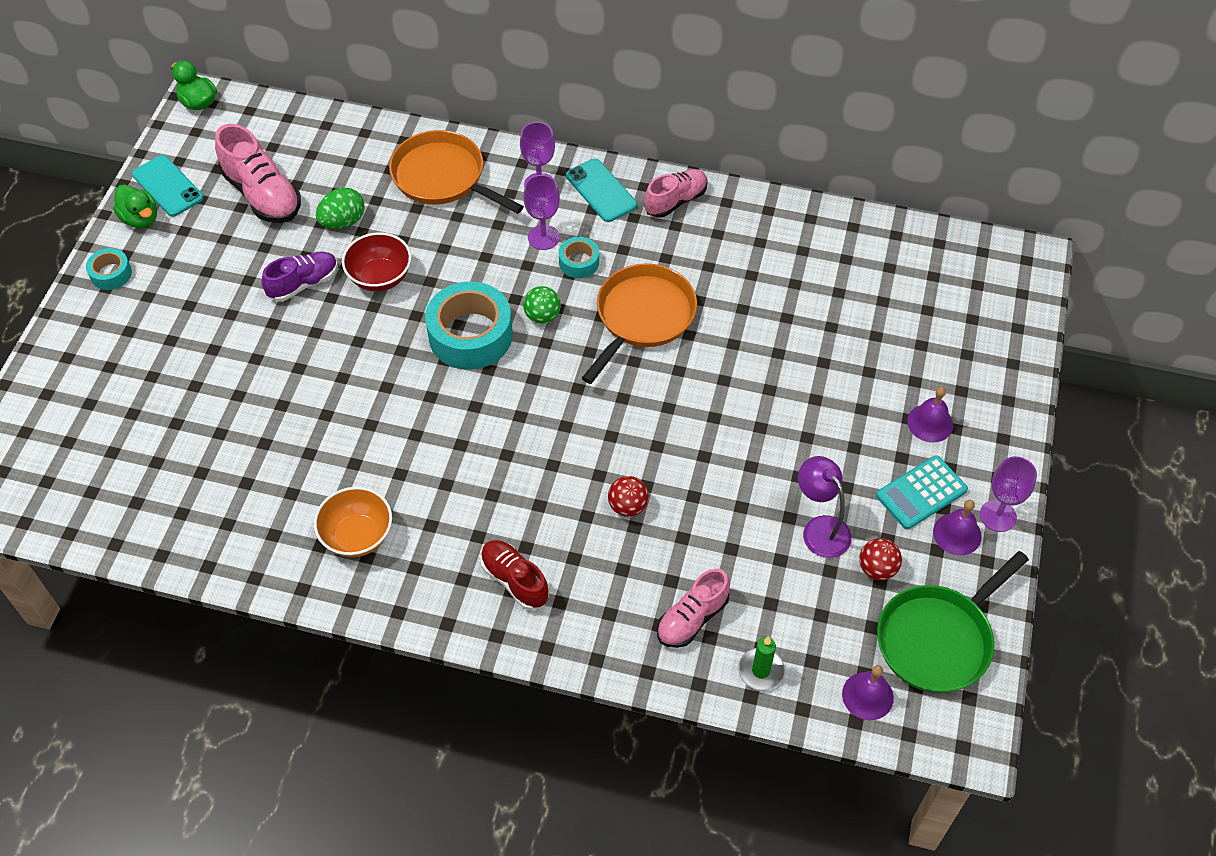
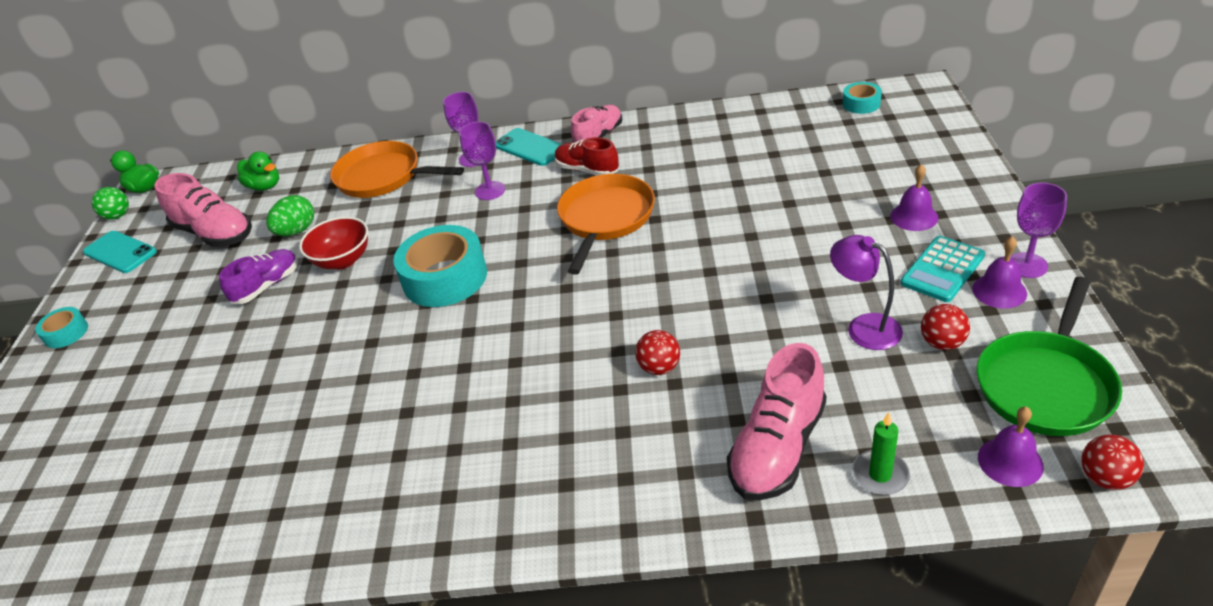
camera: 10 degrees left, 15 degrees down
green duck [113,184,157,228] -> green duck moved to [237,151,279,191]
orange bowl [314,487,392,557] -> none
red shoe [480,540,549,610] -> red shoe moved to [555,137,619,175]
green ball [523,286,561,324] -> green ball moved to [92,187,129,220]
turquoise tape [559,237,599,278] -> turquoise tape moved to [843,82,882,114]
pink shoe [657,569,730,648] -> pink shoe [727,343,827,500], size x1.52
none -> red ball [1081,434,1144,490]

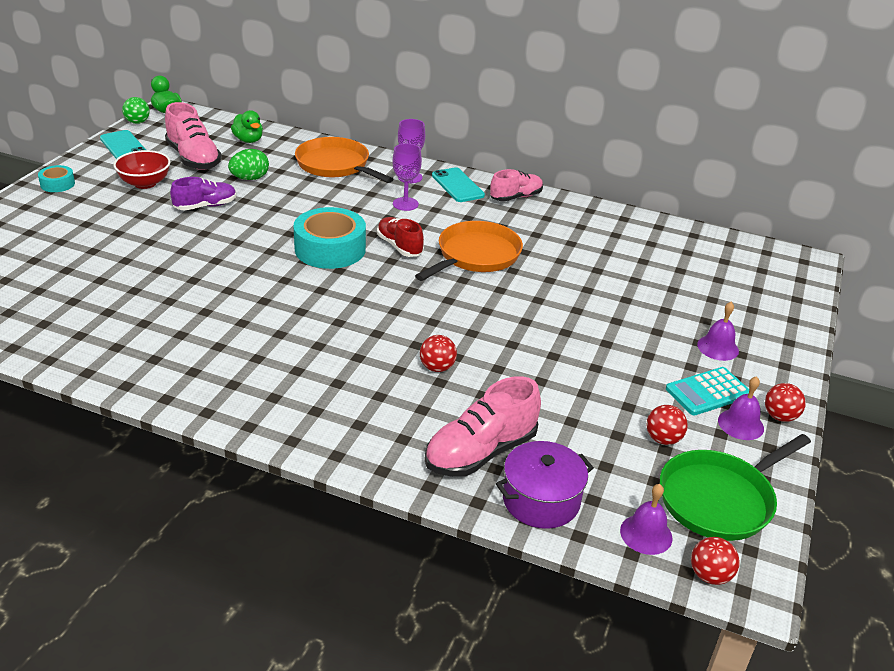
camera: 15 degrees right, 5 degrees down
red bowl [299,217,368,269] -> red bowl moved to [114,150,171,189]
red shoe [555,137,619,175] -> red shoe moved to [377,217,424,257]
purple lamp [830,235,903,350] -> none
turquoise tape [843,82,882,114] -> none
green candle [852,412,910,495] -> purple pot [496,441,594,529]
purple goblet [1010,183,1067,278] -> red ball [765,383,806,422]

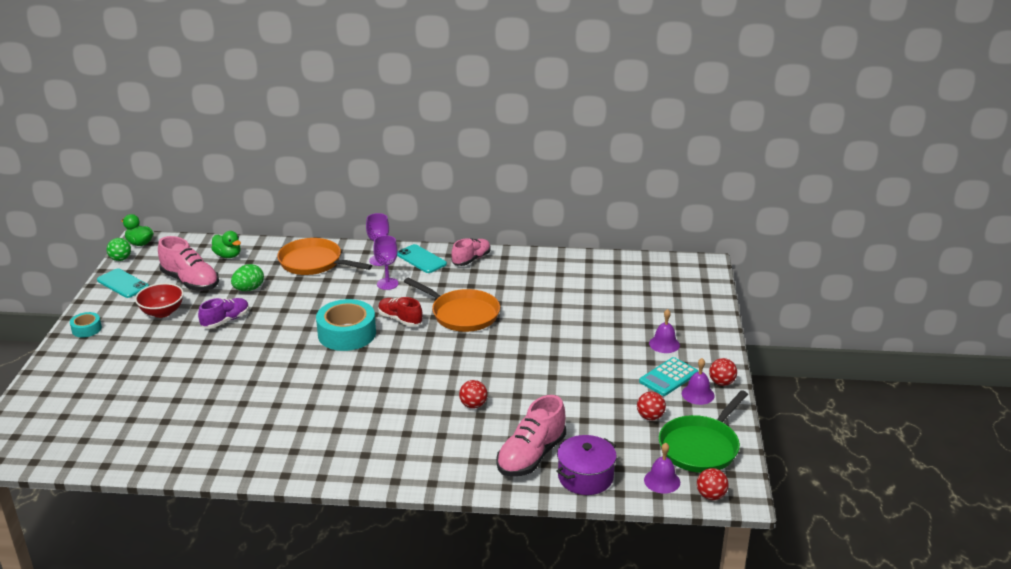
camera: 15 degrees left, 5 degrees down
orange pan [415,221,523,281] -> orange pan turned 105 degrees clockwise [404,278,500,332]

